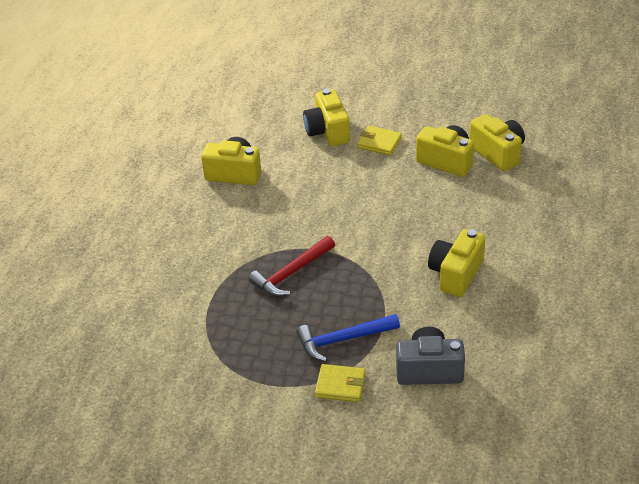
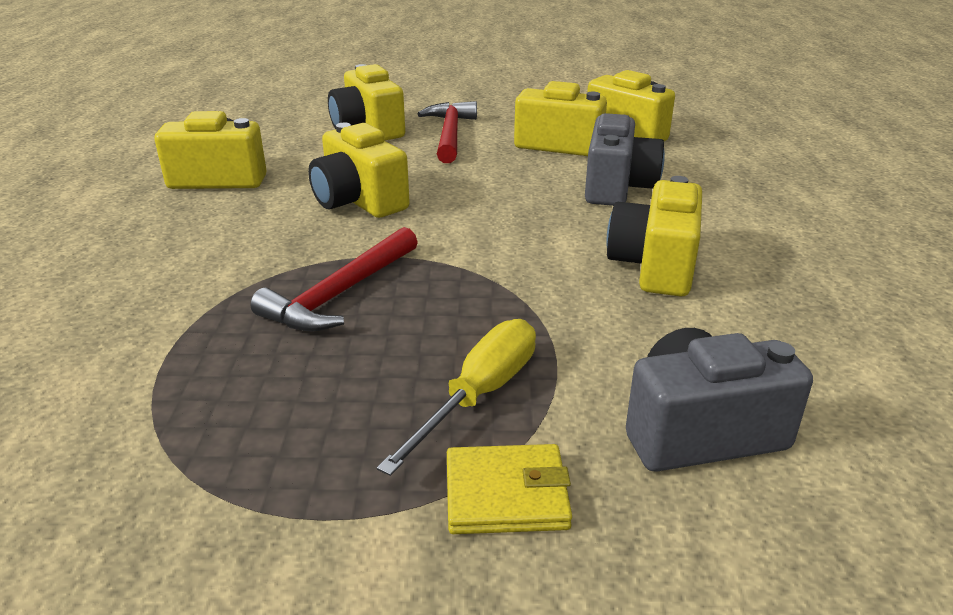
camera: 15 degrees left, 10 degrees down
blue hammer [296,314,400,362] -> yellow screwdriver [377,319,536,476]
yellow wallet [357,126,402,156] -> red hammer [418,101,477,163]
none -> yellow camera [308,123,410,218]
none -> grey camera [585,113,665,206]

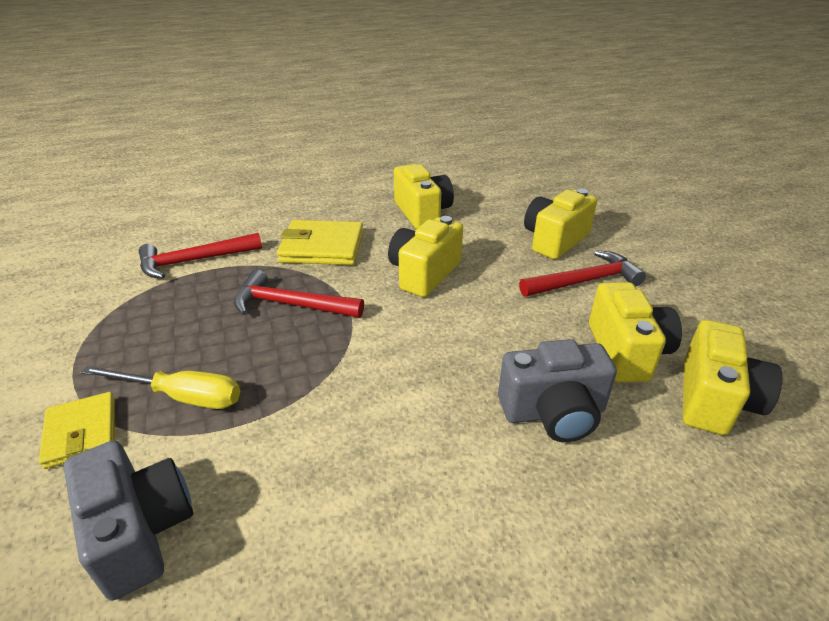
camera: 70 degrees right, 5 degrees up
yellow camera [606,176,702,297] -> none
none -> red hammer [139,233,262,278]
none -> yellow wallet [277,220,363,265]

